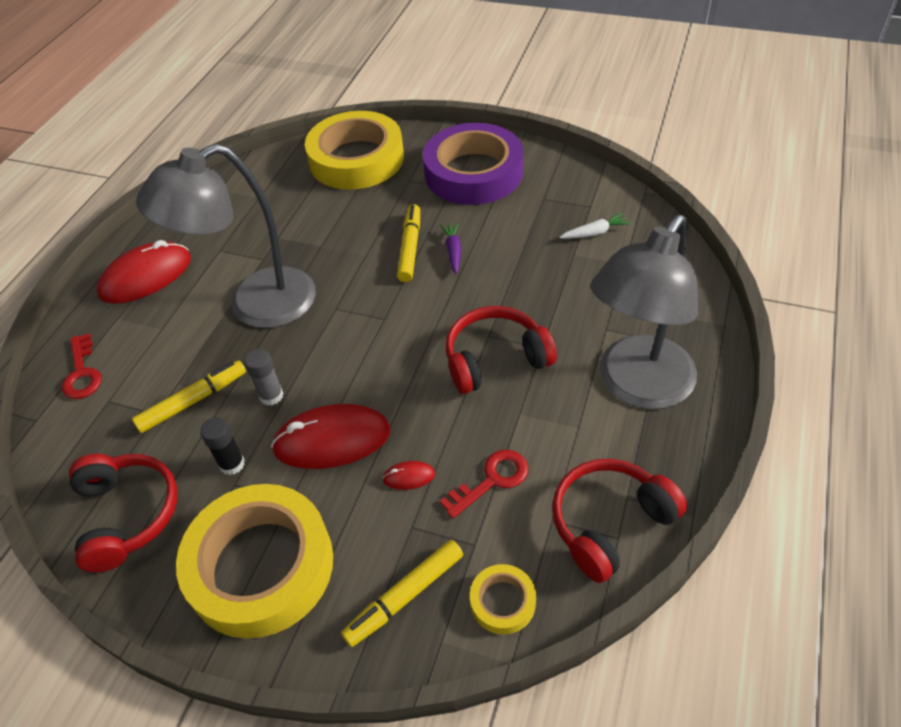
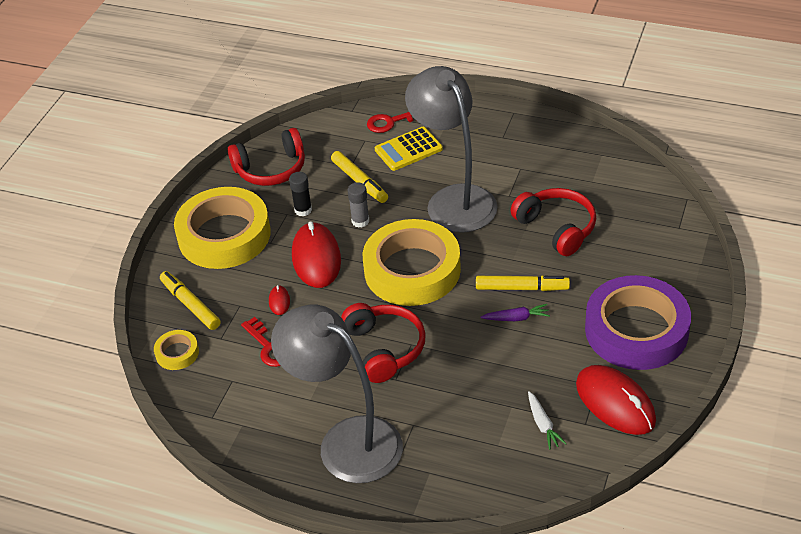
camera: 90 degrees right, 5 degrees down
red mouse [97,240,191,304] -> red mouse moved to [576,365,656,435]
yellow tape [305,111,404,190] -> yellow tape moved to [363,219,461,306]
red headphones [552,459,687,583] -> red headphones moved to [511,188,596,256]
none -> yellow calculator [375,127,443,171]

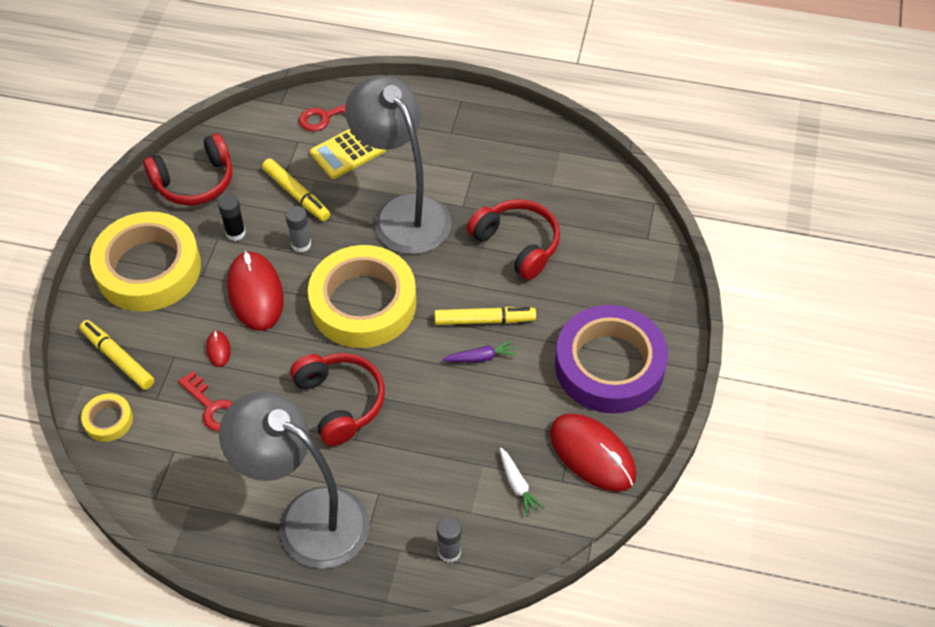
camera: 10 degrees left, 10 degrees up
none -> grey glue stick [437,517,462,563]

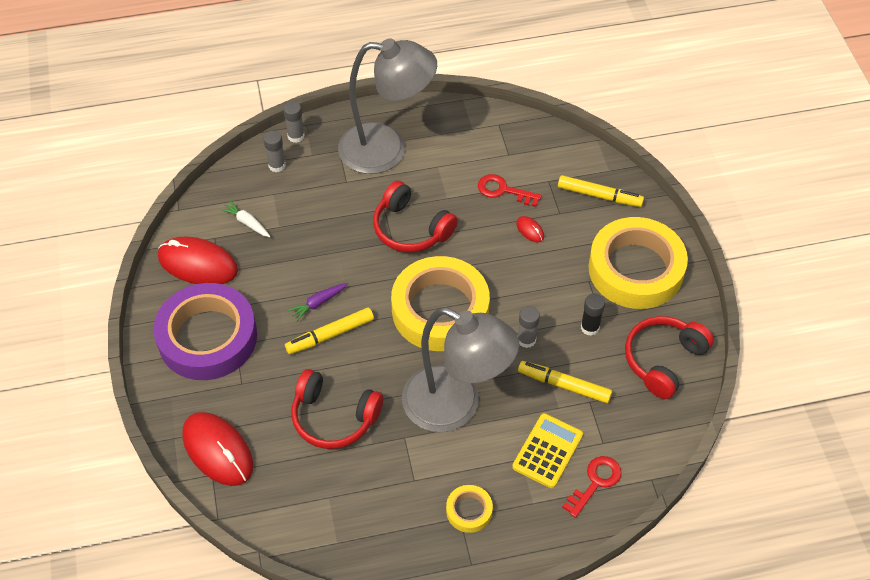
camera: 155 degrees right, 0 degrees up
yellow tape [81,393,133,442] -> yellow tape moved to [446,485,493,533]
red mouse [227,251,284,331] -> red mouse moved to [182,412,253,486]
none -> grey glue stick [283,101,305,143]

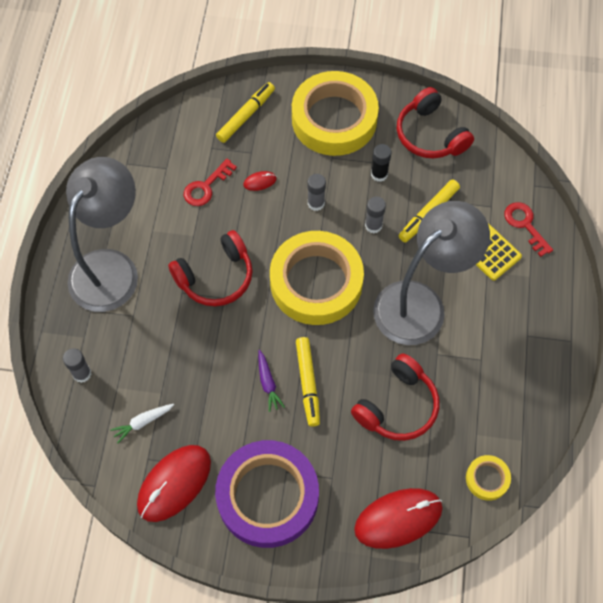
camera: 70 degrees left, 10 degrees up
grey glue stick [283,101,305,143] -> grey glue stick moved to [307,174,326,211]
yellow tape [446,485,493,533] -> yellow tape moved to [466,455,511,501]

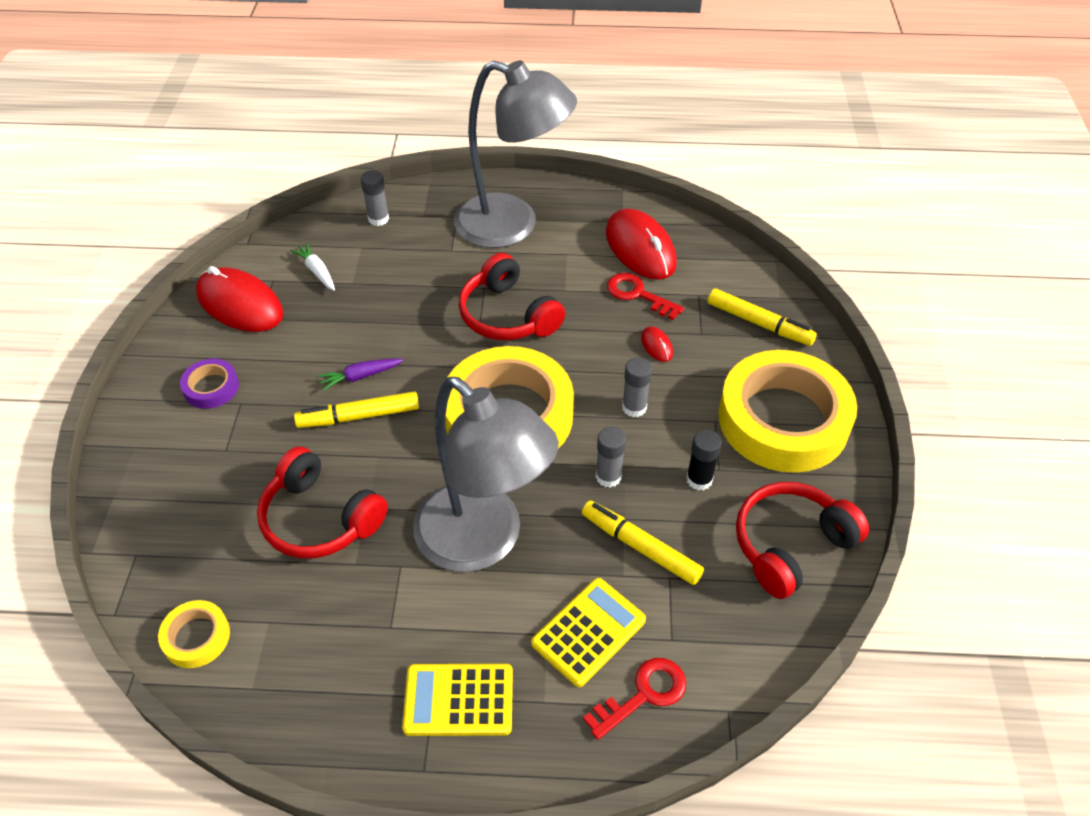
camera: 85 degrees right, 15 degrees down
purple tape [215,440,319,548] -> purple tape [180,359,239,409], size x0.43
red mouse [354,488,443,549] -> red mouse moved to [606,209,677,280]
none -> yellow calculator [402,664,513,736]

